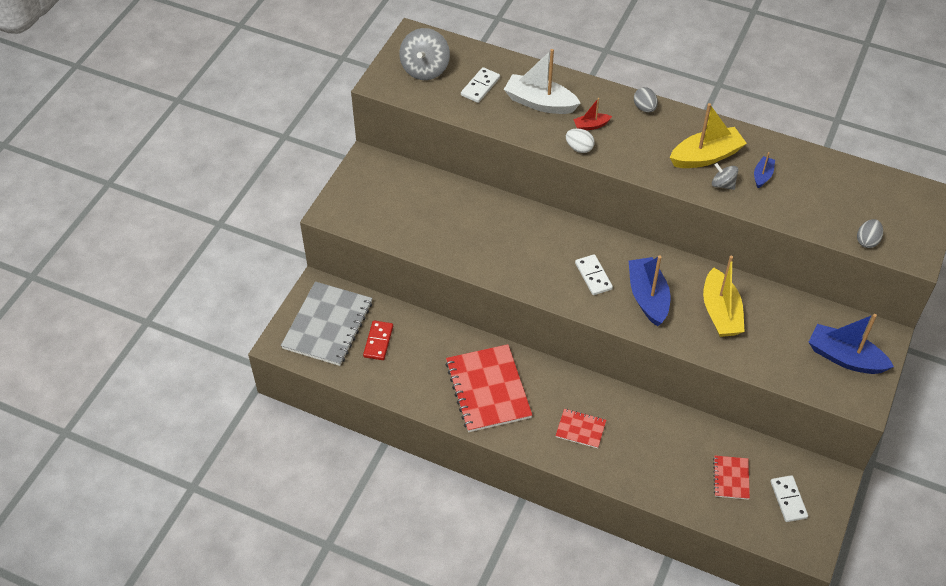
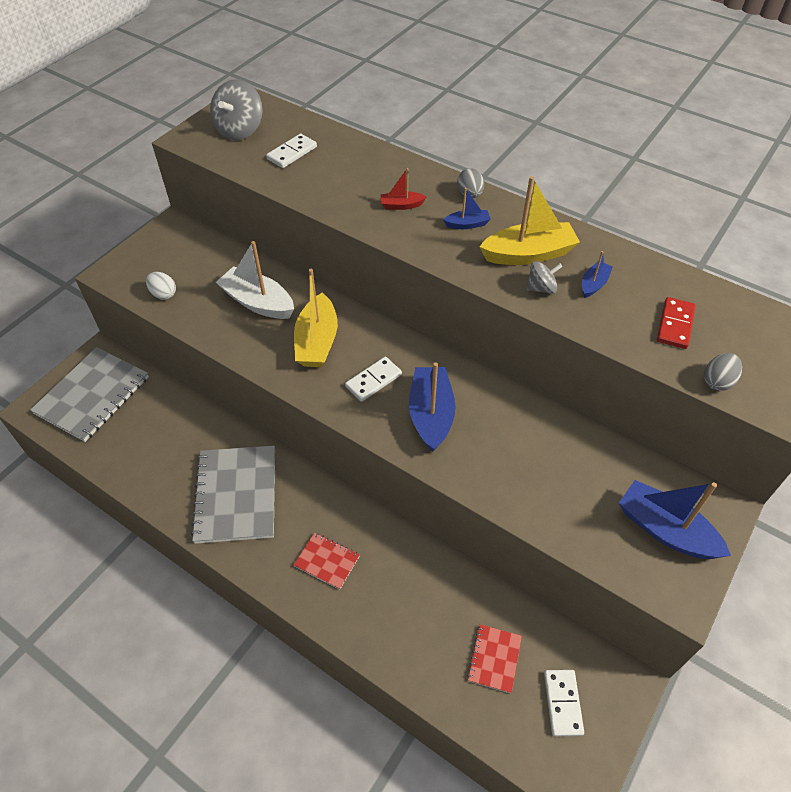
camera: 10 degrees right, 0 degrees up
red domino [363,321,393,360] -> red domino moved to [657,297,696,349]
red notebook [445,344,532,432] -> grey notebook [191,445,275,544]
white boat [504,49,581,114] -> white boat moved to [216,241,294,319]
white egg [566,128,595,153] -> white egg moved to [146,272,176,300]
white domino [575,254,613,295] -> white domino turned 60 degrees clockwise [345,357,402,402]
yellow boat [703,256,745,337] -> yellow boat moved to [294,269,338,367]
grey spinning top [712,163,738,190] -> grey spinning top turned 120 degrees clockwise [526,261,562,294]
none -> blue boat [443,188,491,229]

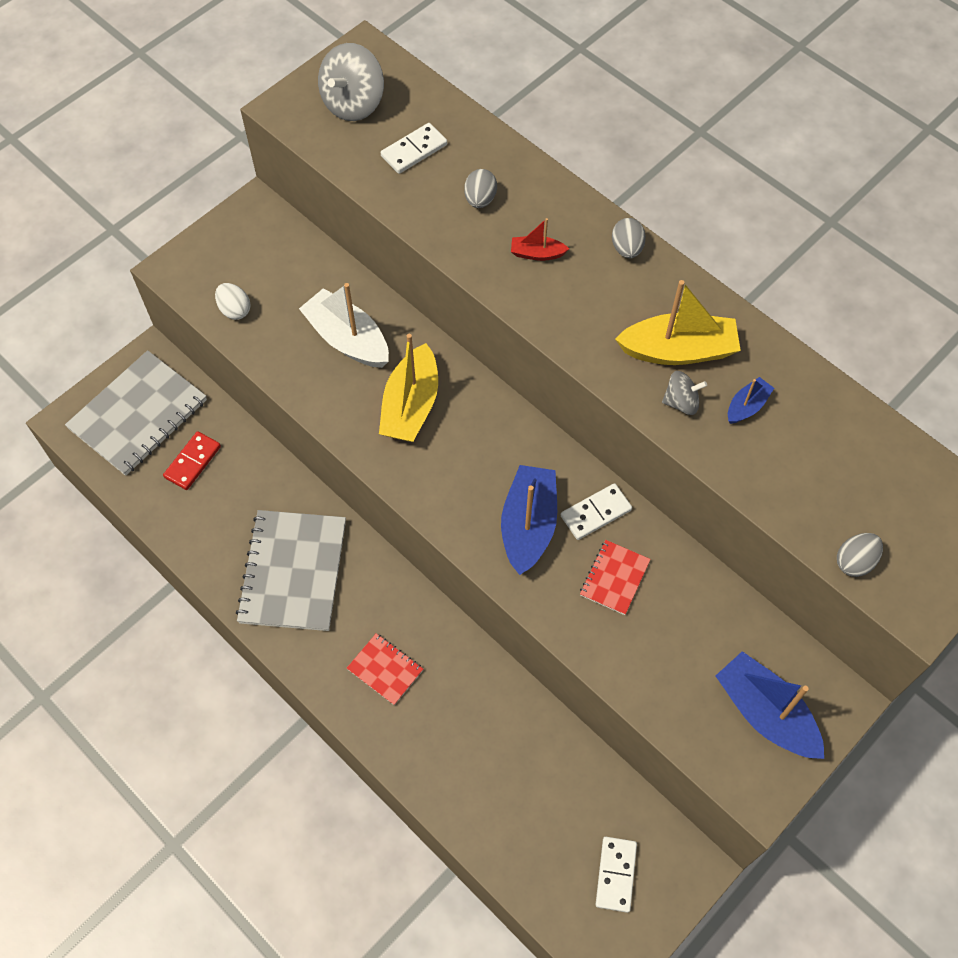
camera: 10 degrees right, 10 degrees up
white domino [345,357,402,402] -> white domino moved to [561,483,632,540]
blue boat [443,188,491,229] -> none
red notebook [467,624,522,693] -> red notebook moved to [580,540,651,615]
red domino [657,297,696,349] -> red domino moved to [163,431,221,490]
none -> grey egg [464,169,497,208]

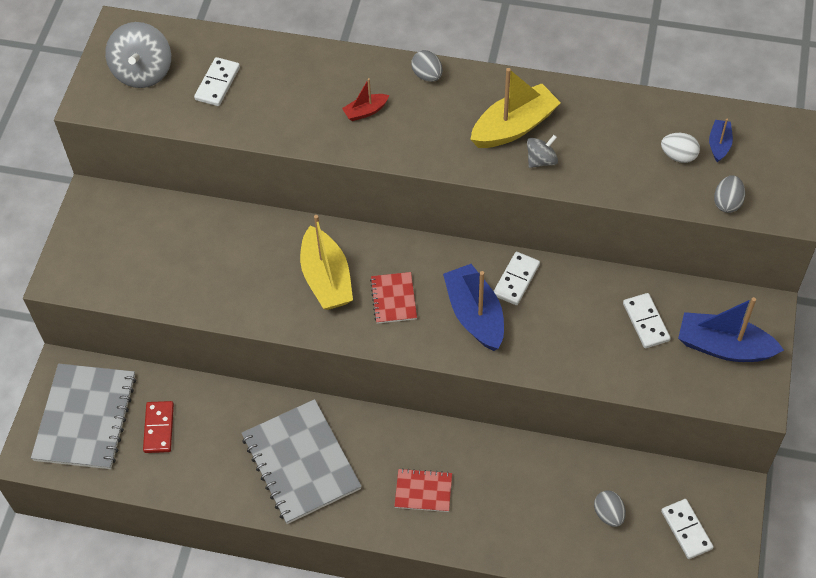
camera: 30 degrees left, 5 degrees down
white egg [215,283,251,320] -> white egg moved to [661,133,700,163]
white boat [299,283,389,368] -> none
grey egg [464,169,497,208] -> grey egg moved to [594,490,626,527]
red notebook [580,540,651,615] -> red notebook moved to [370,272,417,324]
blue boat [728,377,774,424] -> blue boat moved to [709,119,733,162]
none -> white domino [623,293,671,348]

